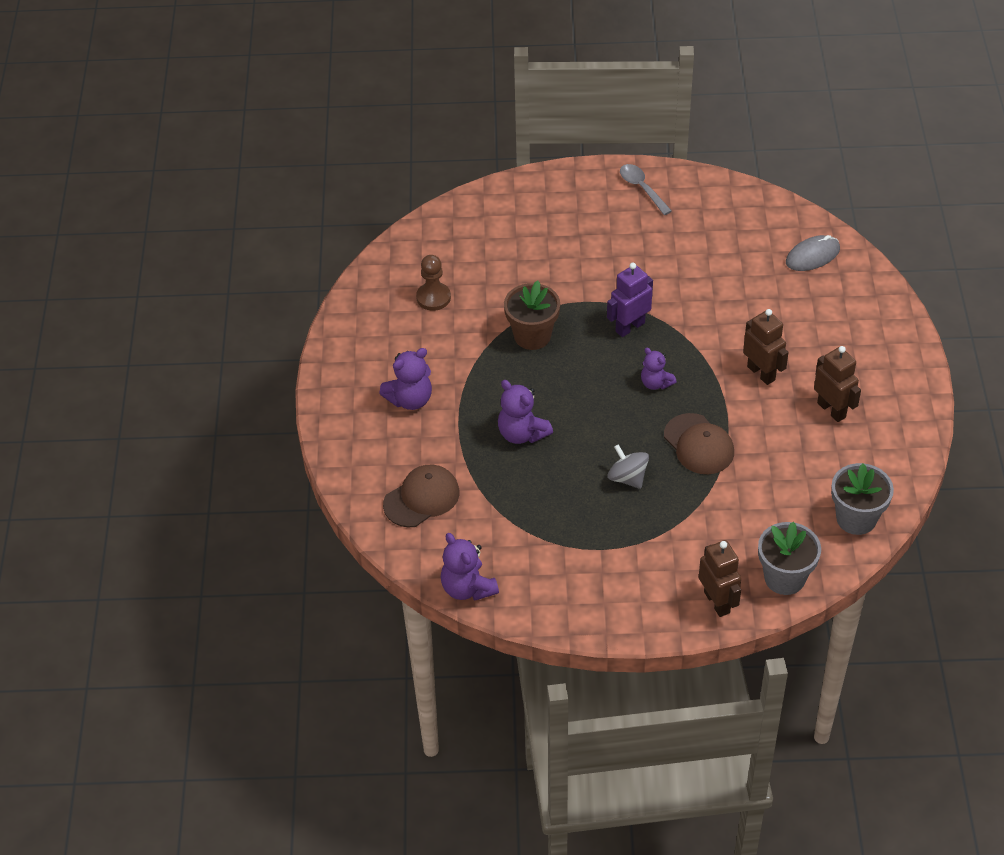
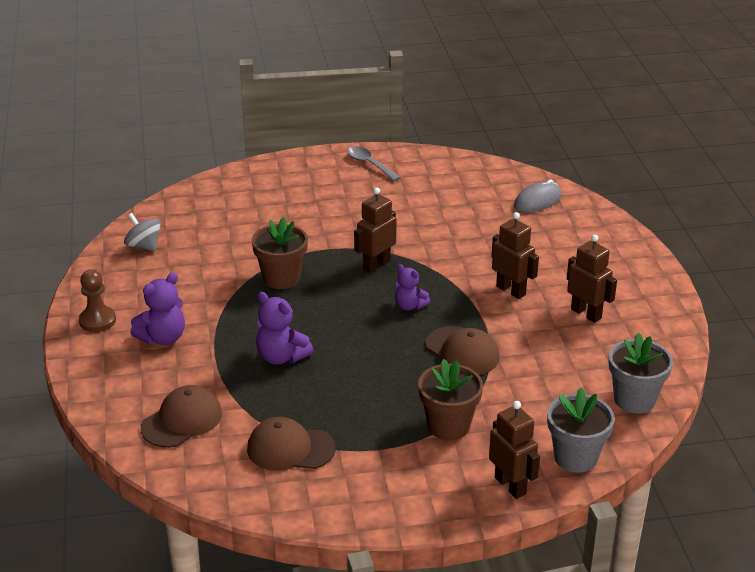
camera: 10 degrees left, 15 degrees down
brown pawn [416,255,451,311] -> brown pawn moved to [79,269,116,332]
purple teddy bear [441,533,499,601] -> none
purple robot [607,263,653,337] -> brown robot [354,188,397,273]
grey spinning top [607,444,649,489] -> grey spinning top moved to [124,213,161,252]
none -> brown cap [247,417,335,471]
none -> brown flower pot [418,359,483,440]

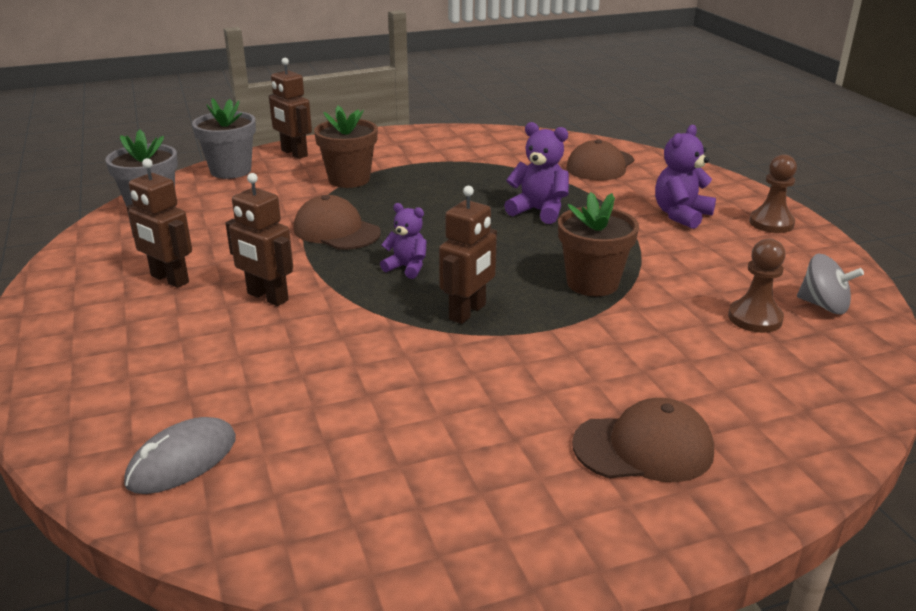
camera: 170 degrees right, 5 degrees down
brown cap [247,417,335,471] -> brown cap moved to [572,398,714,482]
grey spoon [347,146,401,181] -> none
none -> brown pawn [728,238,786,333]

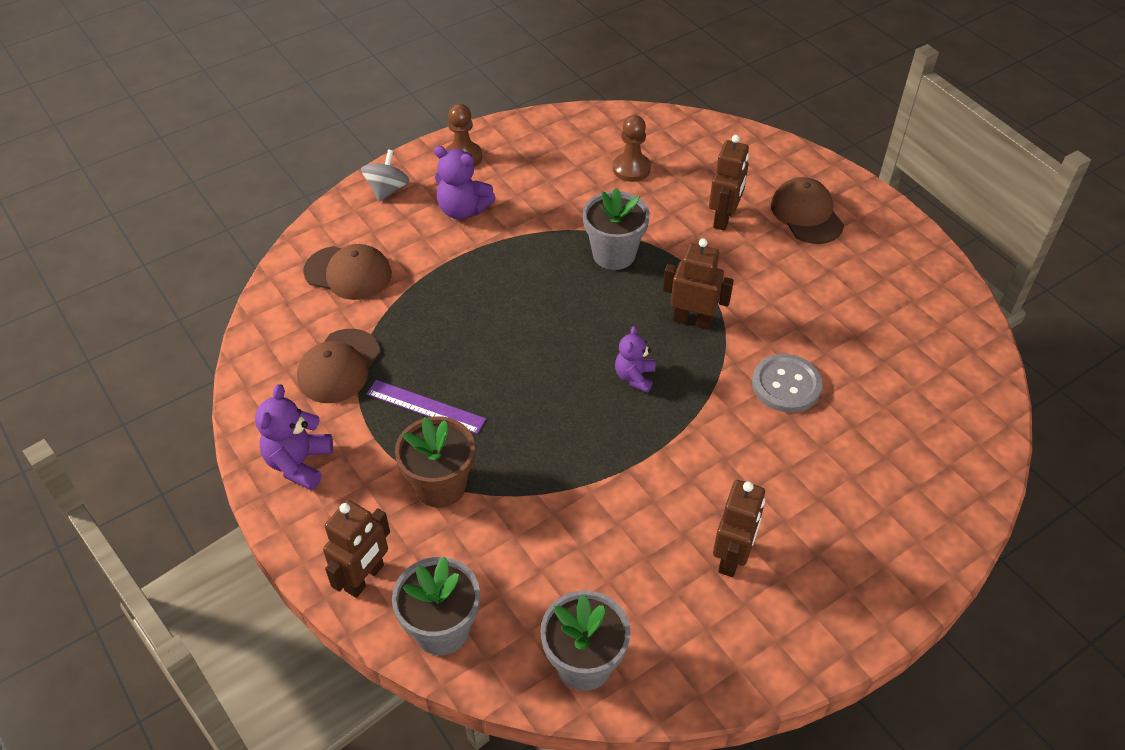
camera: 105 degrees left, 20 degrees up
grey mouse [124,417,236,494] -> none
brown robot [226,173,293,306] -> brown robot moved to [709,135,749,231]
brown cap [293,195,381,250] -> brown cap moved to [297,329,380,403]
purple teddy bear [504,122,569,224] -> purple teddy bear moved to [255,384,333,490]
brown flower pot [558,192,639,296] -> grey flower pot [583,188,650,270]
grey spinning top [797,254,864,314] -> grey spinning top moved to [361,150,409,202]
none -> purple ruler [367,380,486,434]
none -> grey button [752,354,822,413]

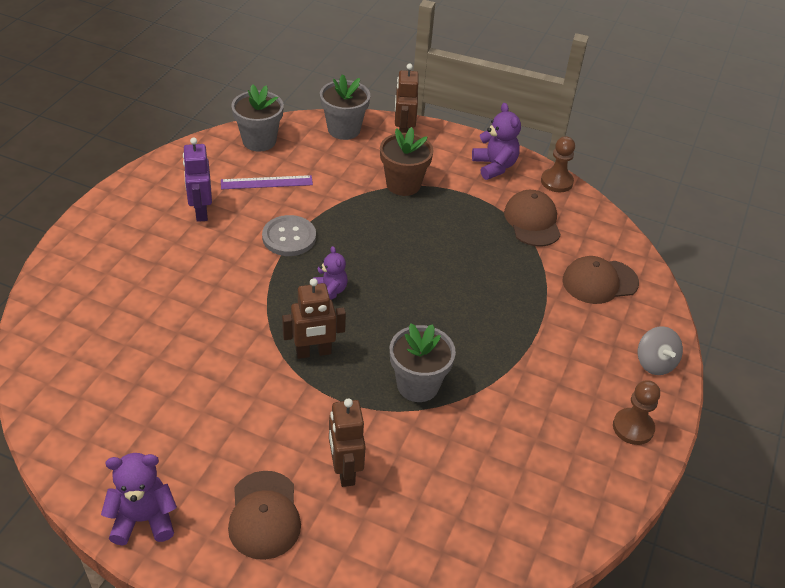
camera: 145 degrees right, 5 degrees down
purple ruler [367,380,486,434] -> purple ruler moved to [221,175,313,189]
purple teddy bear [434,146,496,220] -> purple teddy bear moved to [101,453,177,545]
brown pawn [613,115,651,182] -> brown pawn moved to [541,136,575,192]
brown robot [713,480,765,577] -> purple robot [183,138,212,222]
grey button [752,354,822,413] -> grey button moved to [262,215,316,256]
brown cap [771,177,844,244] -> brown cap turned 45 degrees clockwise [228,471,301,560]

